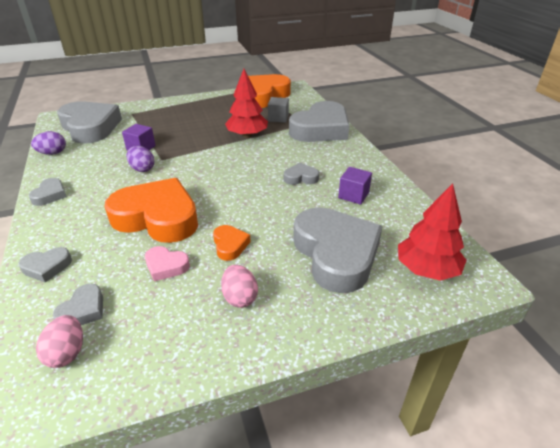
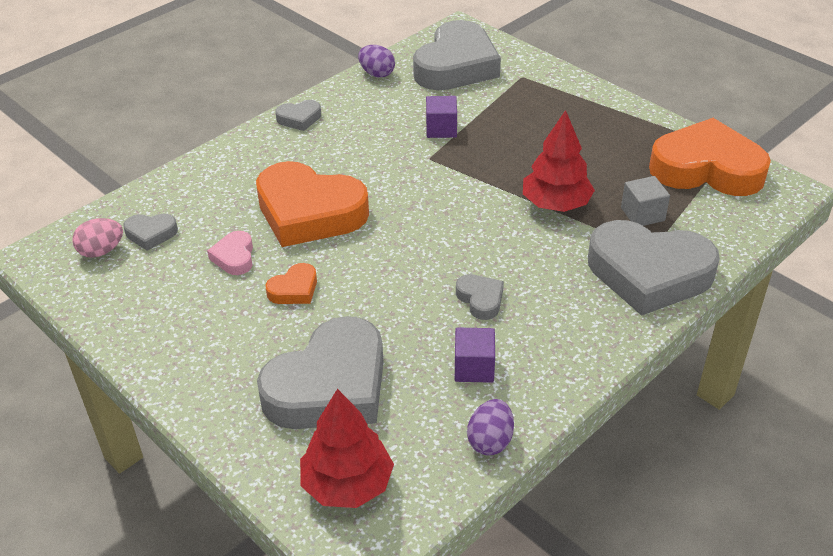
camera: 65 degrees right, 5 degrees up
grey heart [19,247,72,283] -> none
orange heart [104,178,198,243] -> orange heart turned 120 degrees clockwise [256,161,369,247]
purple egg [126,146,154,172] -> purple egg moved to [467,399,514,456]
pink egg [221,265,258,308] -> none

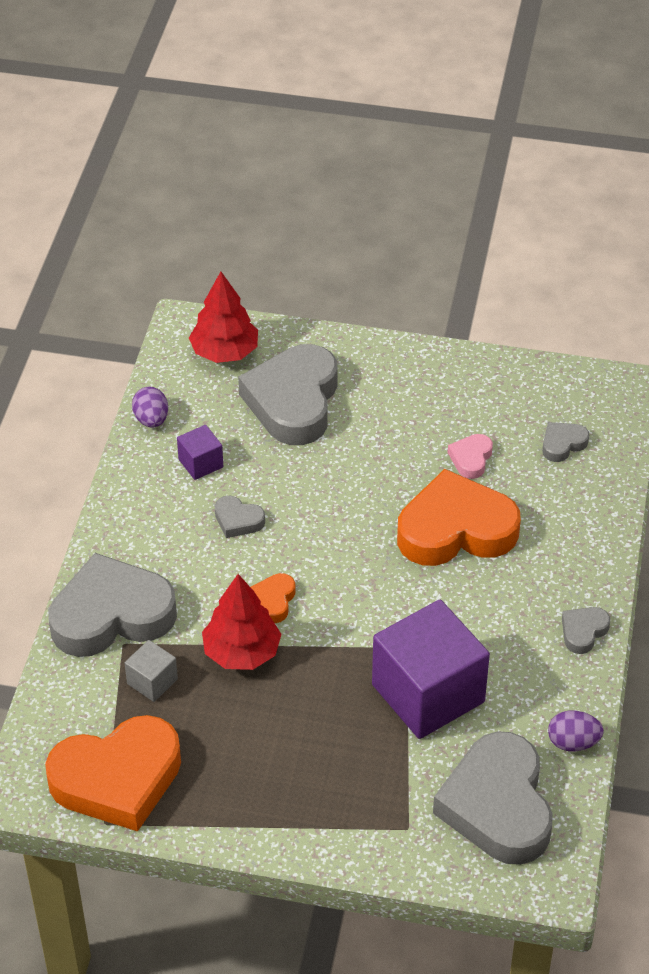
camera: 145 degrees right, 5 degrees up
pink egg [72,218,123,258] -> none
pink heart [207,231,253,275] -> pink heart turned 120 degrees counterclockwise [448,434,493,479]
orange heart [266,263,317,304] -> orange heart moved to [251,573,295,623]
purple cube [426,96,457,138] -> purple cube [372,600,490,739], size x2.24

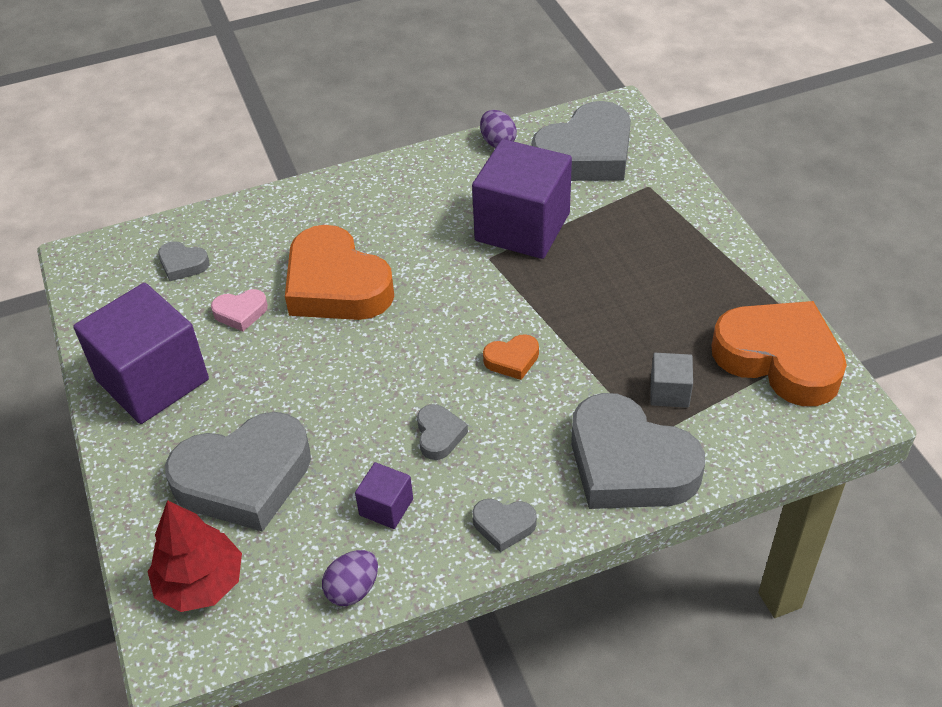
camera: 120 degrees left, 0 degrees up
red tree [202,574,281,670] -> none
grey heart [562,607,610,654] -> grey heart moved to [472,499,537,552]
none -> purple cube [73,283,209,424]

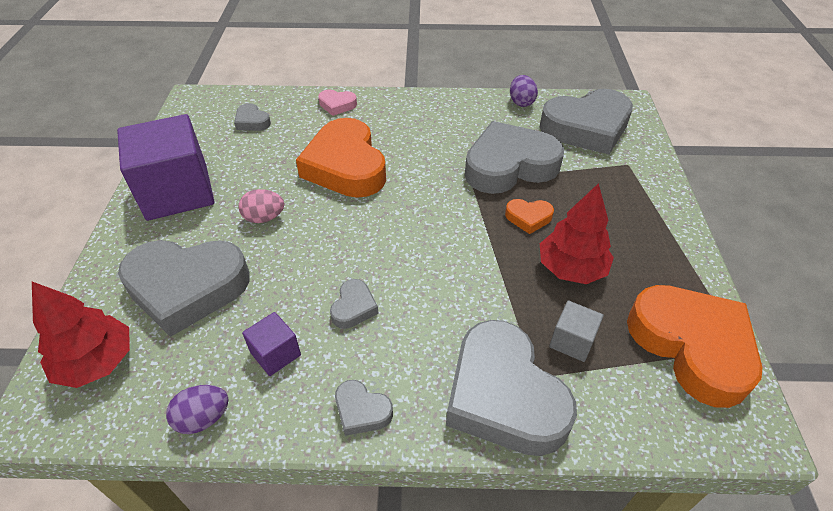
camera: 20 degrees right, 0 degrees up
pink heart [211,289,268,331] -> pink heart moved to [318,90,357,116]
purple cube [472,139,572,259] -> grey heart [465,121,564,194]
orange heart [483,334,539,380] -> orange heart moved to [505,199,554,234]
none -> pink egg [239,189,284,223]
none -> red tree [540,183,614,284]

